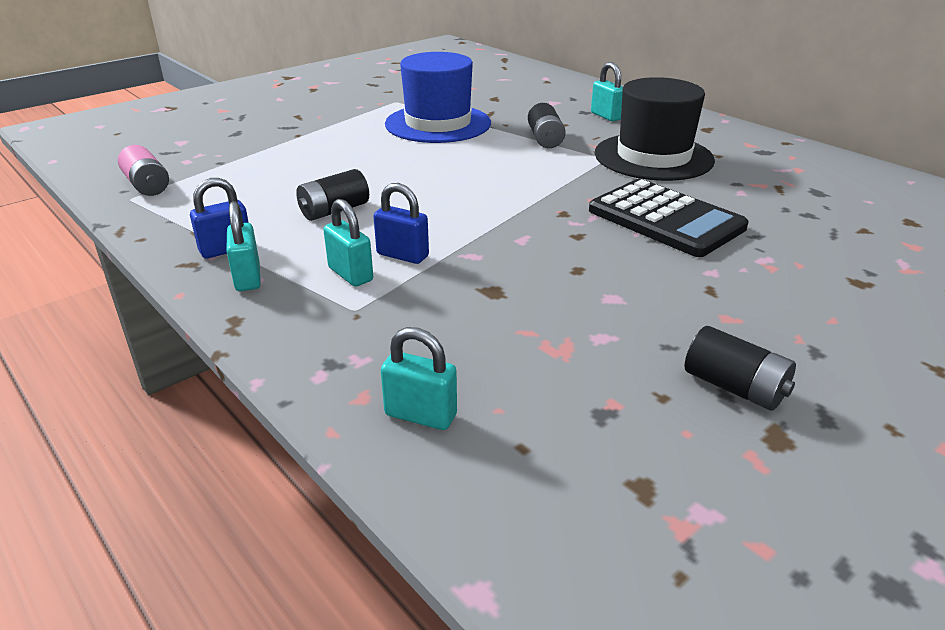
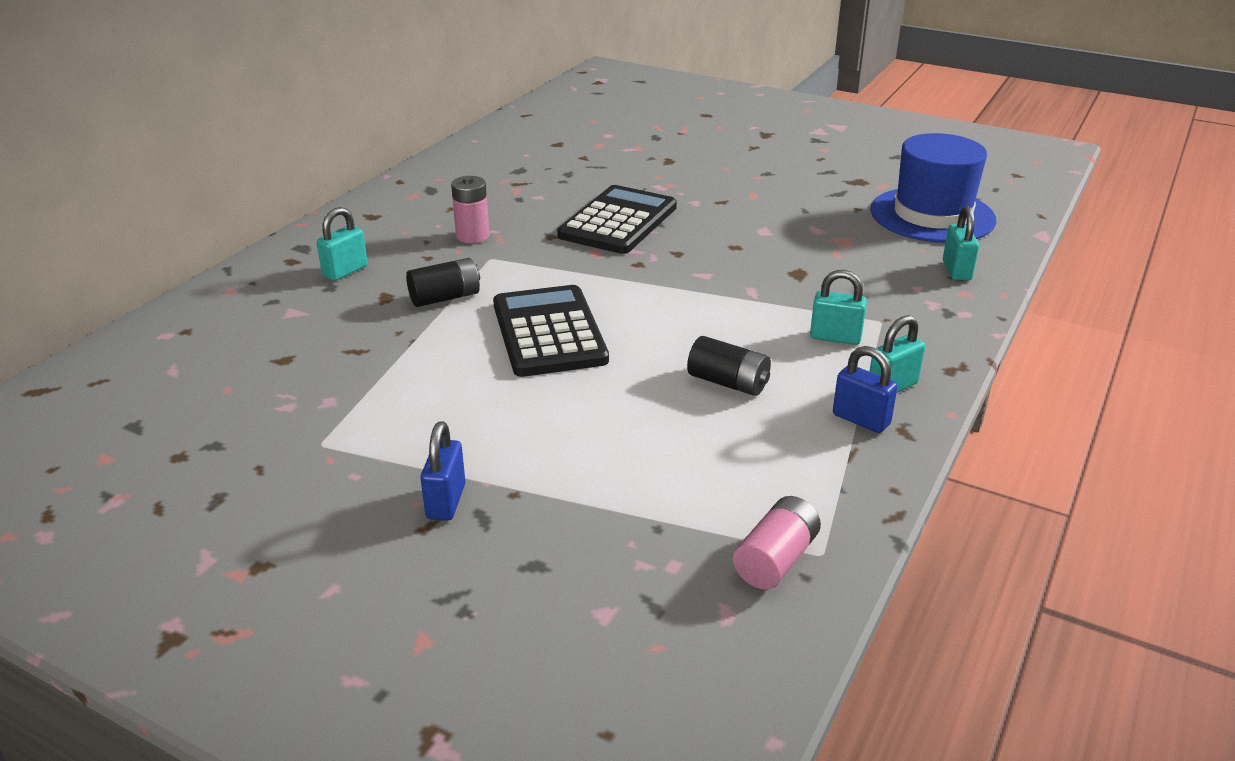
camera: 110 degrees left, 0 degrees up
turquoise padlock [323,199,373,287] -> turquoise padlock turned 75 degrees clockwise [810,270,867,345]
blue padlock [373,183,429,264] -> blue padlock moved to [420,421,465,521]
blue hat [385,52,491,143] -> blue hat moved to [870,133,996,243]
black hat [595,77,715,181] -> pink battery [451,176,490,243]
black battery [685,326,796,411] -> none
none -> black calculator [493,285,609,377]

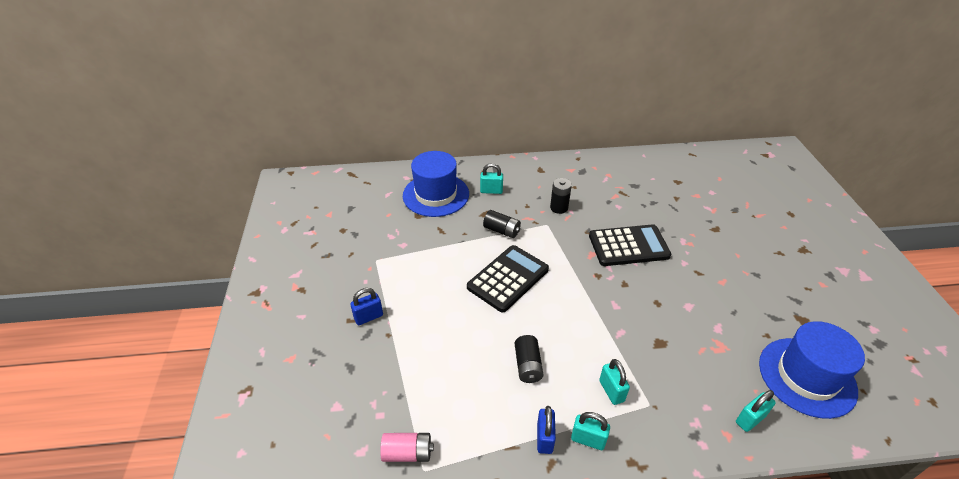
camera: 55 degrees right, 10 degrees up
pink battery [451,176,490,243] -> black battery [550,178,572,214]
none -> blue hat [403,151,469,217]

